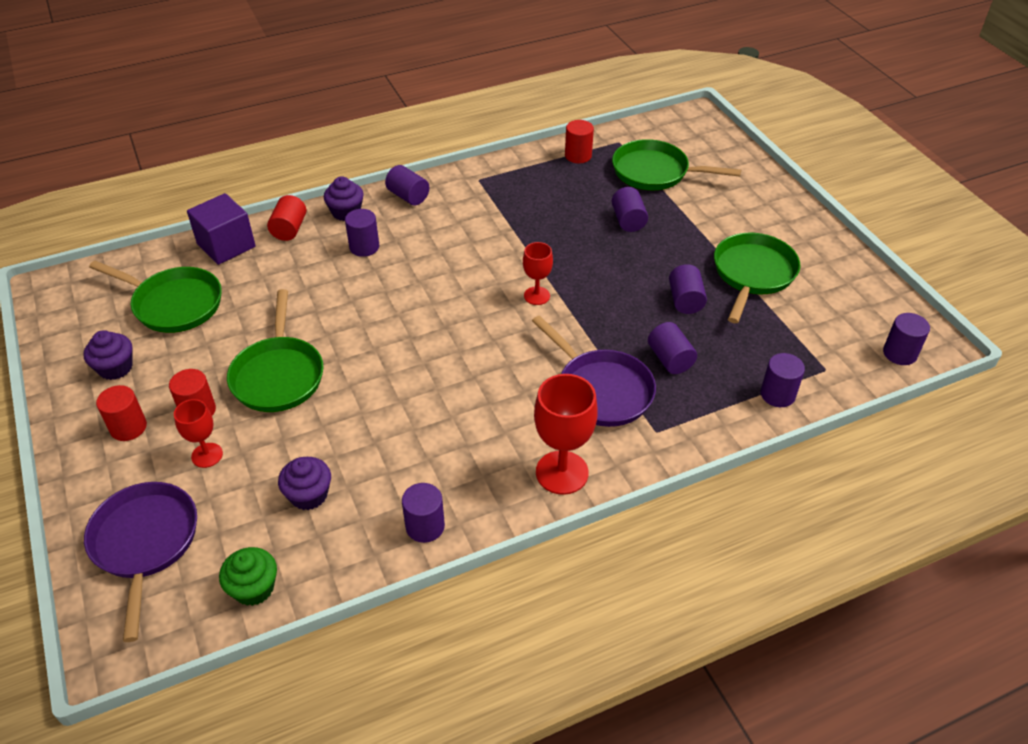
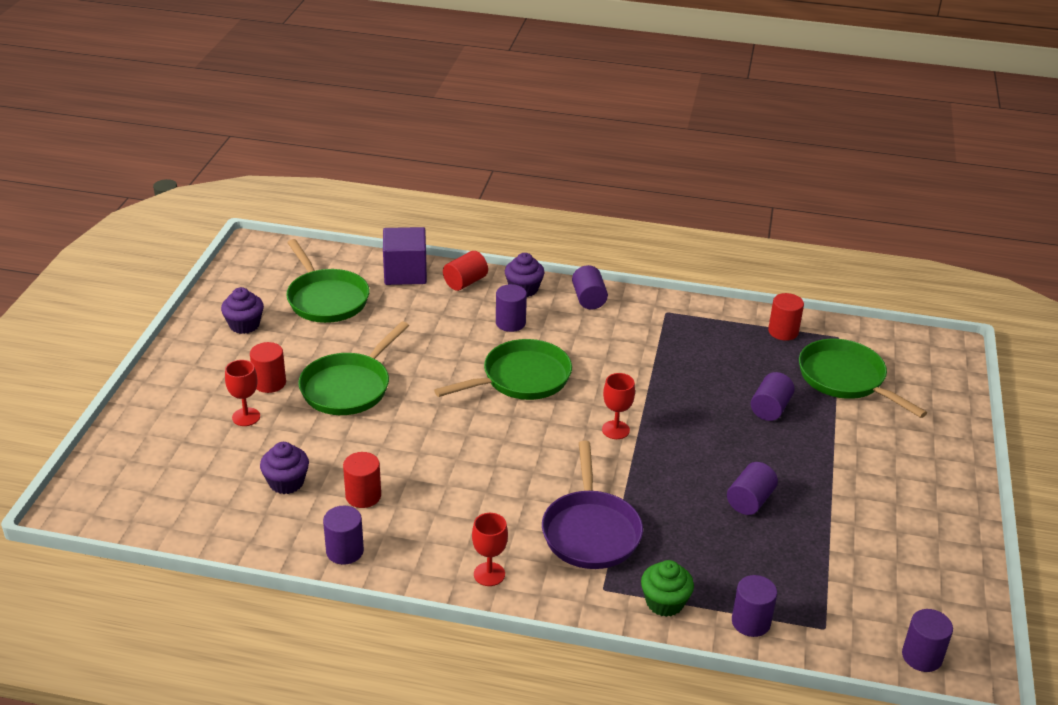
camera: 35 degrees right, 10 degrees down
purple pan [84,482,197,642] -> none
red cylinder [96,385,147,441] -> red cylinder moved to [343,452,381,508]
green cupcake [219,547,277,606] -> green cupcake moved to [641,560,694,617]
red goblet [534,374,598,495] -> red goblet [472,513,508,586], size x0.59
purple cylinder [648,322,697,374] -> none
green pan [714,233,801,323] -> green pan moved to [434,339,572,400]

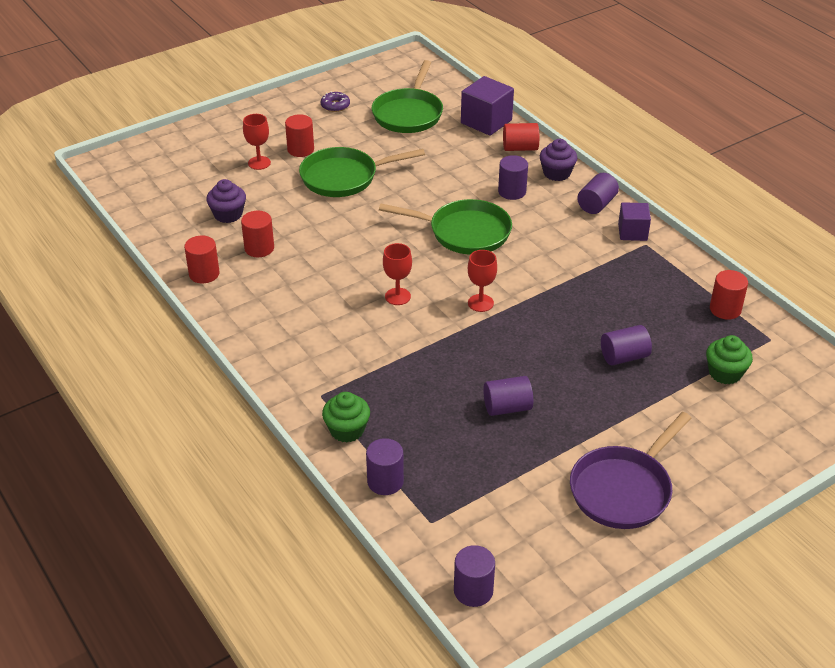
camera: 45 degrees right, 5 degrees up
purple cupcake [221,287,264,334] -> purple donut [320,91,350,112]
purple cylinder [323,506,364,565] -> red cylinder [184,236,220,283]
red goblet [472,513,508,586] -> red goblet moved to [383,243,412,305]
purple pan [542,441,643,569] -> purple pan moved to [570,412,691,529]
green pan [799,339,927,418] -> green cupcake [706,335,753,385]
none -> purple cube [618,202,651,241]

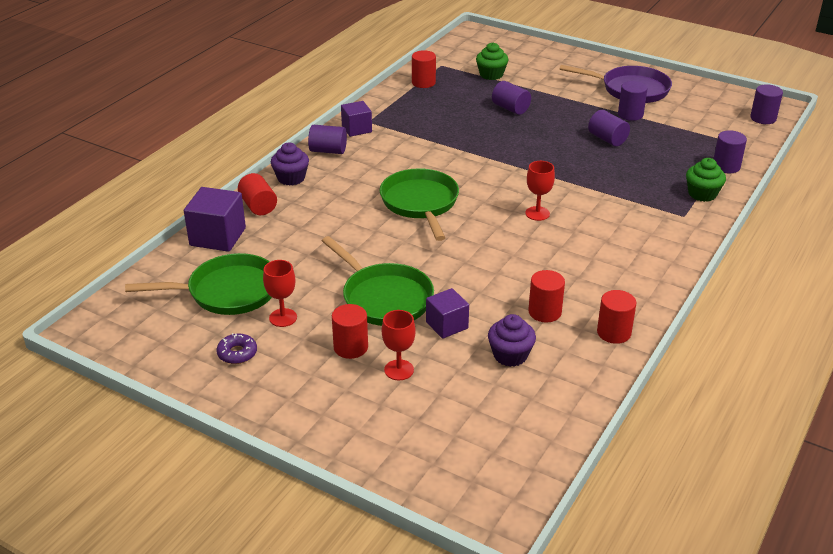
camera: 115 degrees left, 5 degrees down
red goblet [468,250,497,312] -> red goblet moved to [263,260,297,327]
purple cylinder [498,155,528,200] -> purple cylinder moved to [618,81,648,121]
none -> purple cube [426,288,469,339]

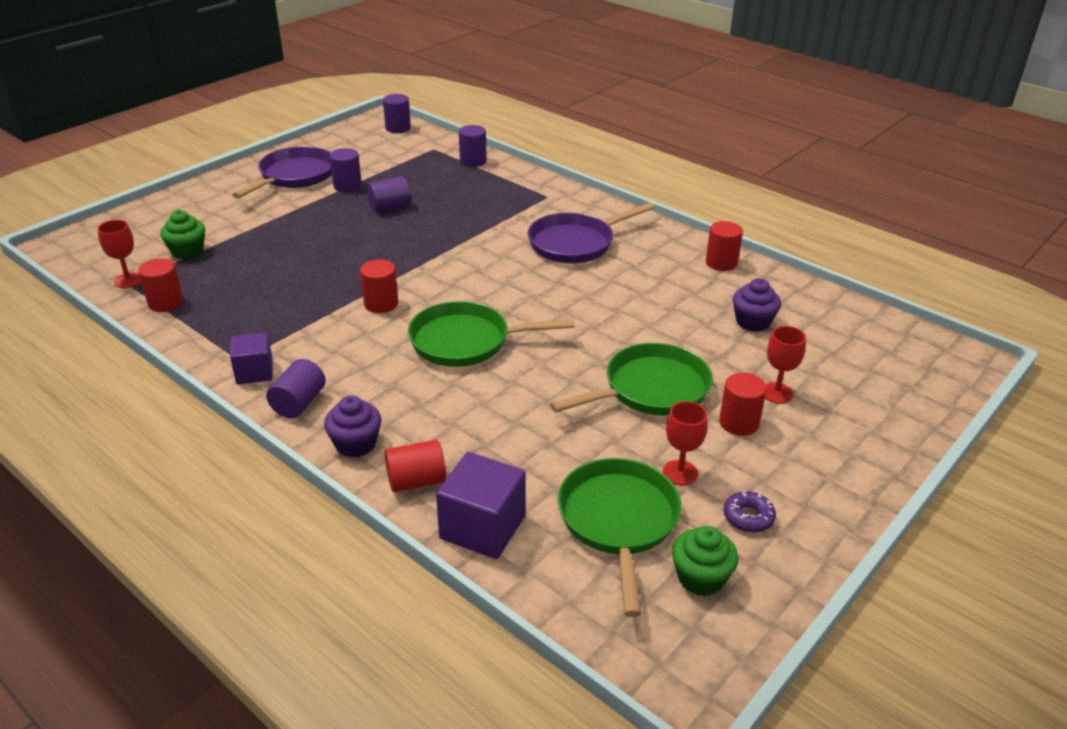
camera: 80 degrees left, 0 degrees up
purple cube [426,288,469,339] -> none
purple cylinder [492,81,531,115] -> none
red goblet [525,161,555,221] -> red goblet moved to [97,220,141,288]
red cylinder [528,270,565,322] -> red cylinder moved to [360,260,398,313]
green cupcake [686,158,726,202] -> green cupcake moved to [672,526,738,596]
none -> purple pan [527,202,655,263]

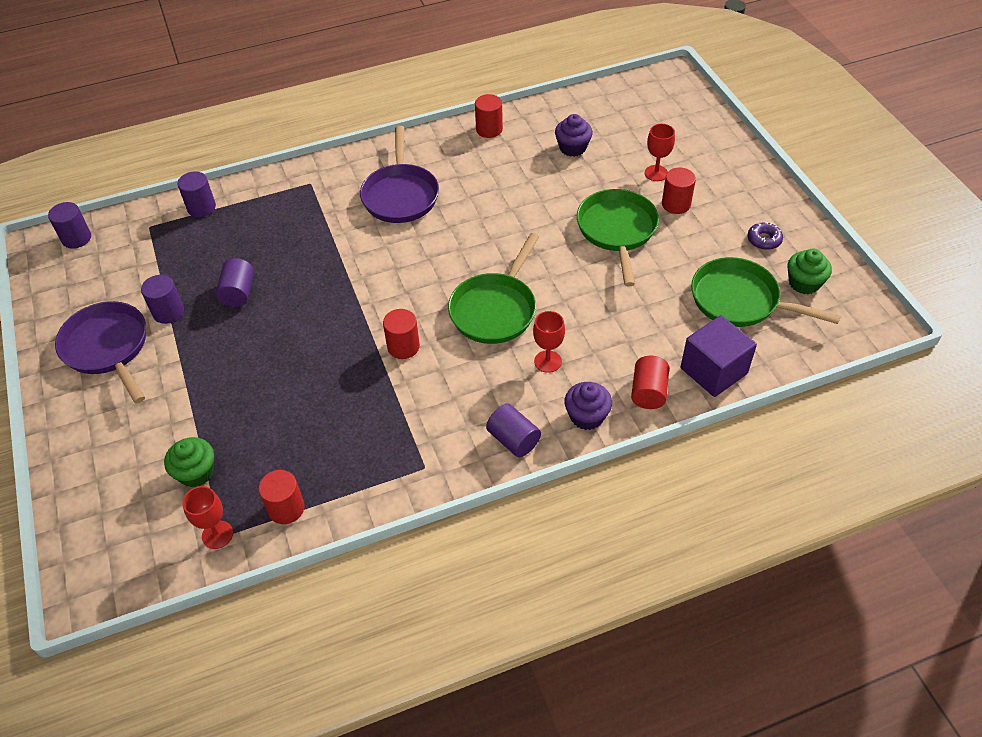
camera: 60 degrees left, 15 degrees up
purple cube [230,333,273,384] -> none
red goblet [662,401,708,485] -> red goblet moved to [533,311,565,373]

